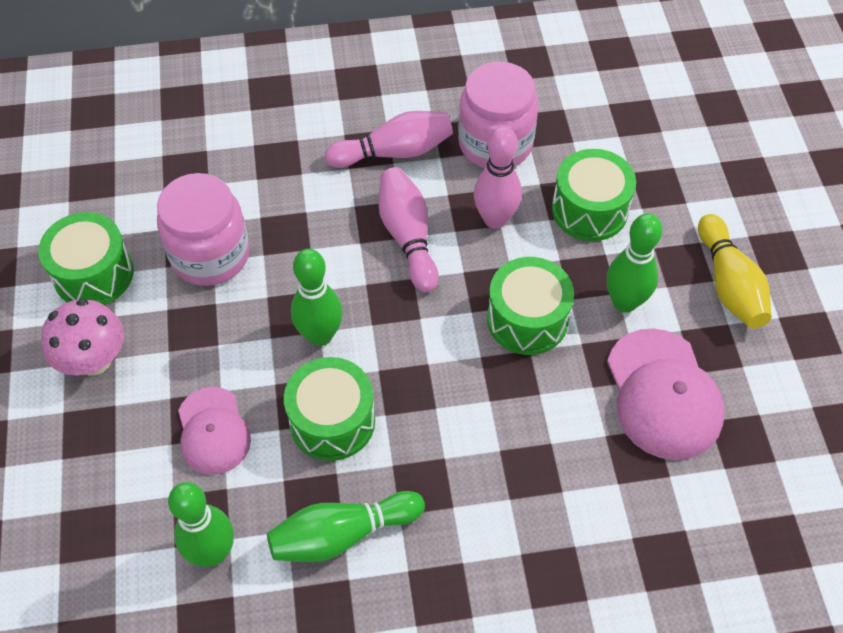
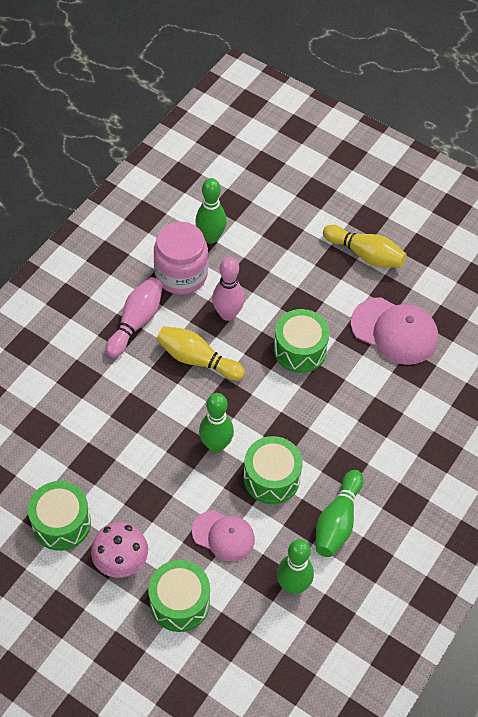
camera: 50 degrees left, 0 degrees up
pink jar [157,173,250,286] -> none
pink bowling pin [379,167,439,292] -> yellow bowling pin [156,326,245,381]
green drum [552,149,636,241] -> green drum moved to [148,560,210,632]
green bowling pin [606,213,662,313] -> green bowling pin moved to [195,178,227,244]

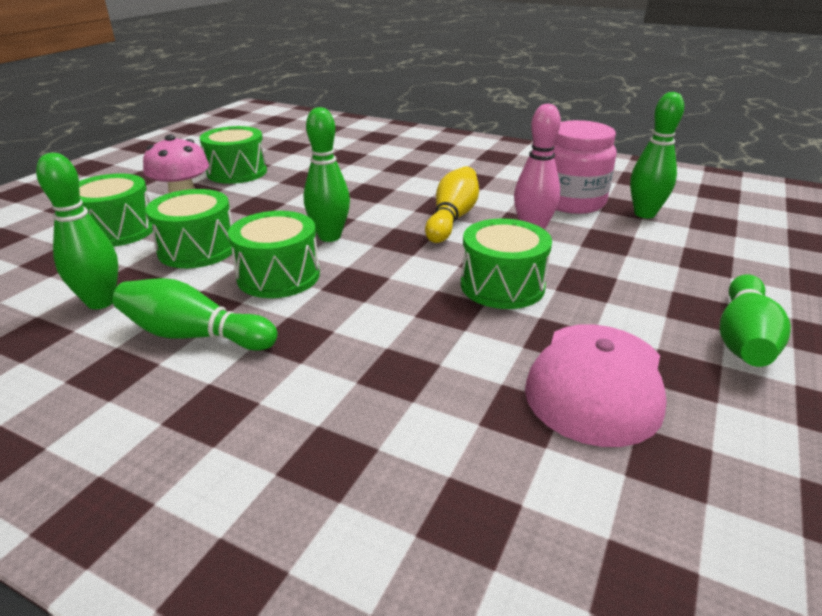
camera: 85 degrees right, 25 degrees down
pink bowling pin [106,277,163,358] -> none
pink cap [192,510,255,562] -> green drum [146,189,232,268]
yellow bowling pin [323,225,407,268] -> green bowling pin [720,274,791,367]

